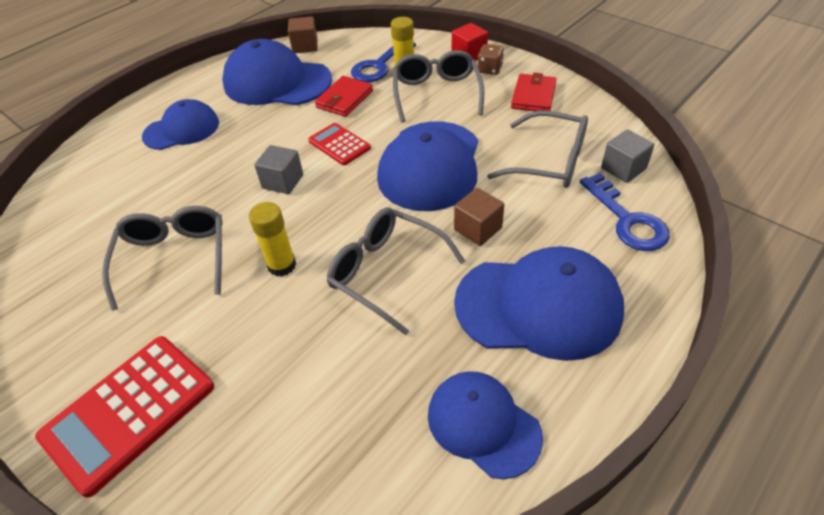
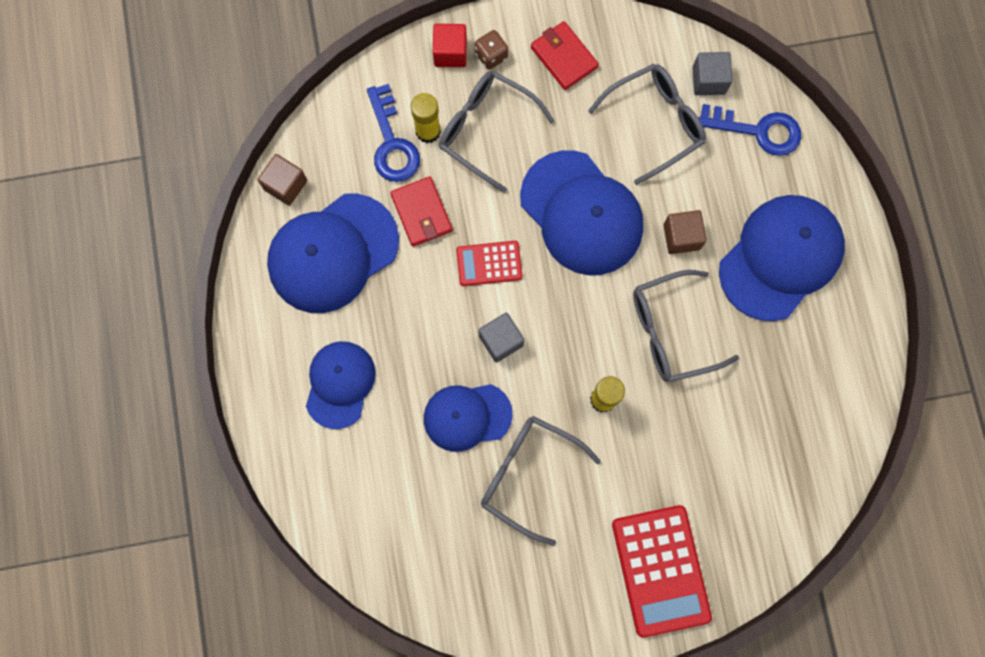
camera: 55 degrees left, 30 degrees up
blue cap [428,371,543,479] -> blue cap moved to [424,384,513,452]

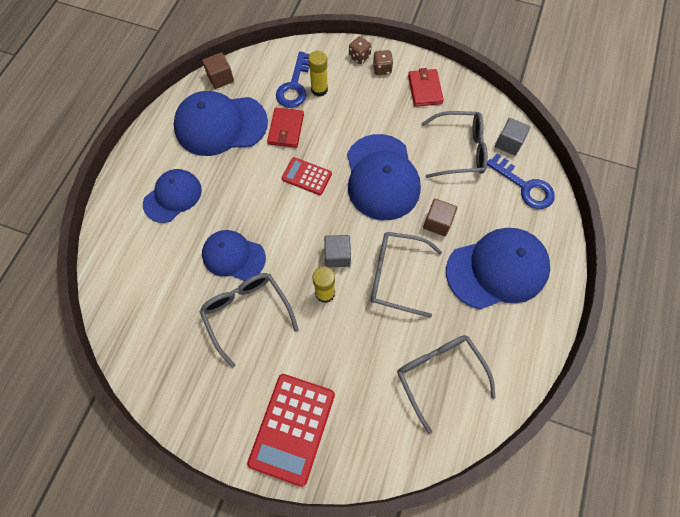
camera: 30 degrees right, 10 degrees down
red cube [433,24,467,67] -> brown dice [349,36,371,64]
grey glasses [439,71,555,193] -> grey glasses moved to [397,335,496,434]
grey cube [478,313,524,363] -> grey cube moved to [324,235,351,267]

